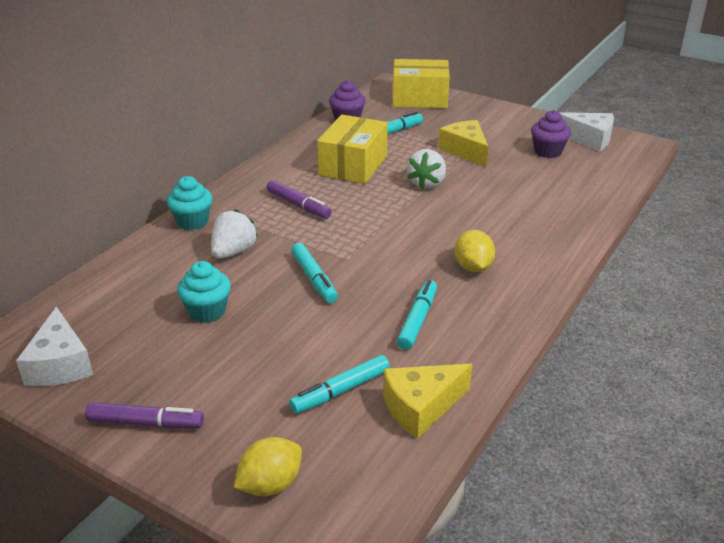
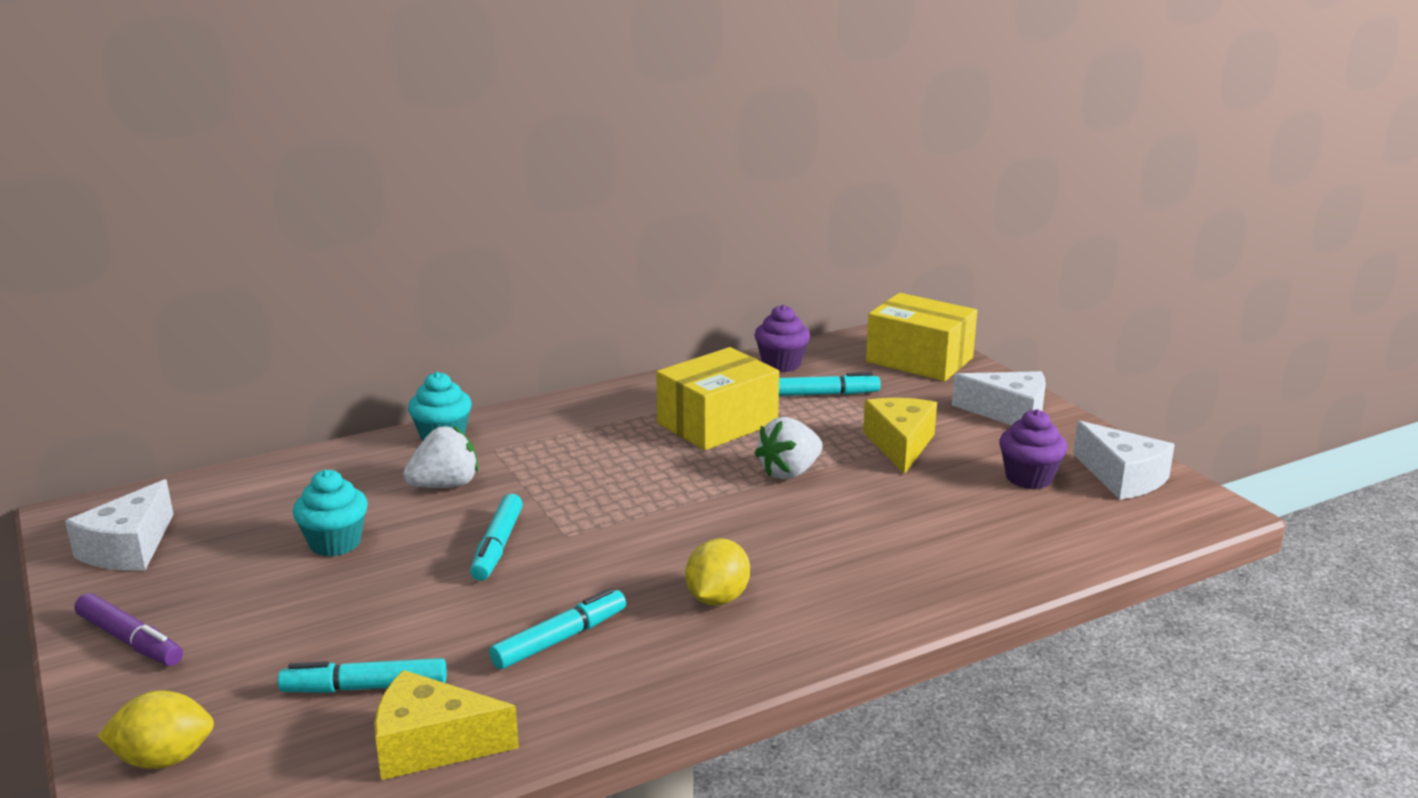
camera: 30 degrees right, 10 degrees down
purple marker [267,180,332,219] -> none
none -> white cheese [952,371,1046,425]

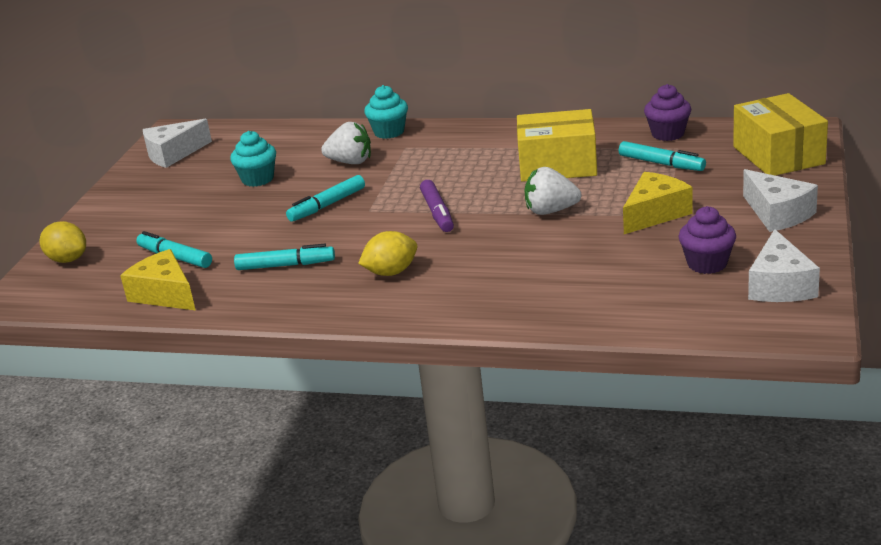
camera: 45 degrees right, 5 degrees up
purple marker [75,593,183,666] -> purple marker moved to [420,180,454,232]

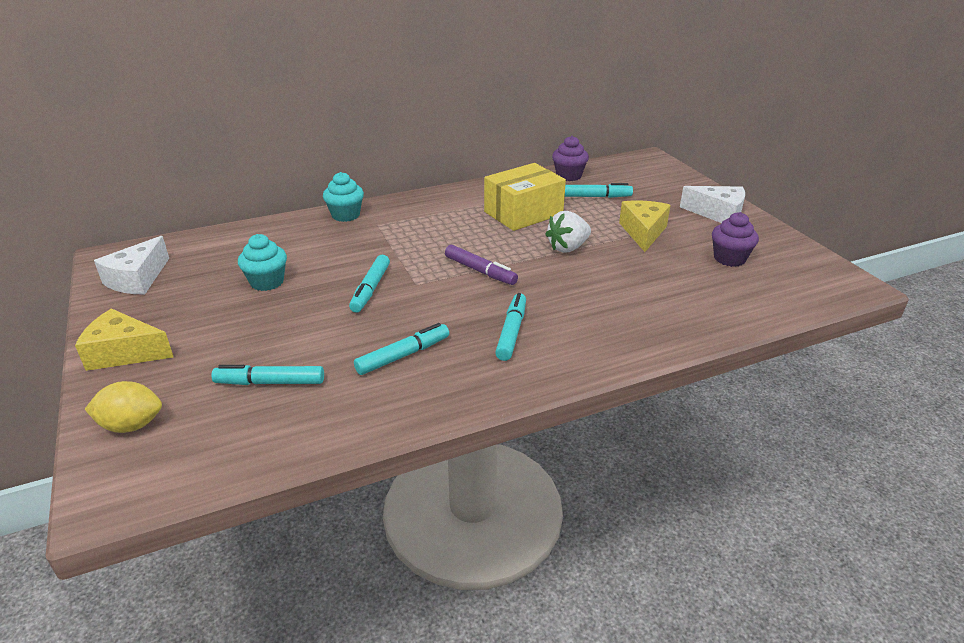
camera: 40 degrees left, 5 degrees up
yellow cheese [120,249,196,311] -> yellow cheese moved to [75,309,173,371]
white strawberry [321,122,371,164] -> none
yellow lemon [358,231,417,276] -> turquoise marker [495,293,526,361]
yellow box [733,93,828,176] -> none
white cheese [748,229,820,302] -> none

